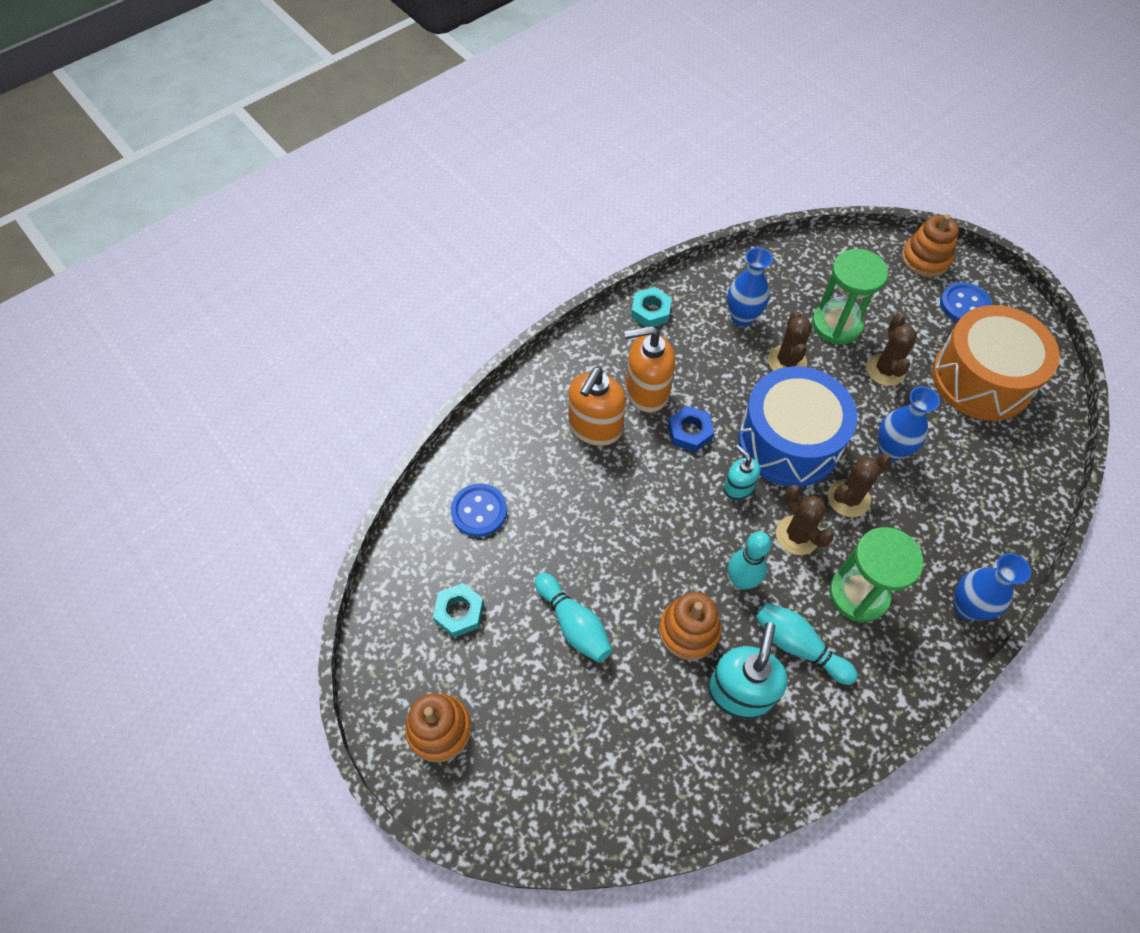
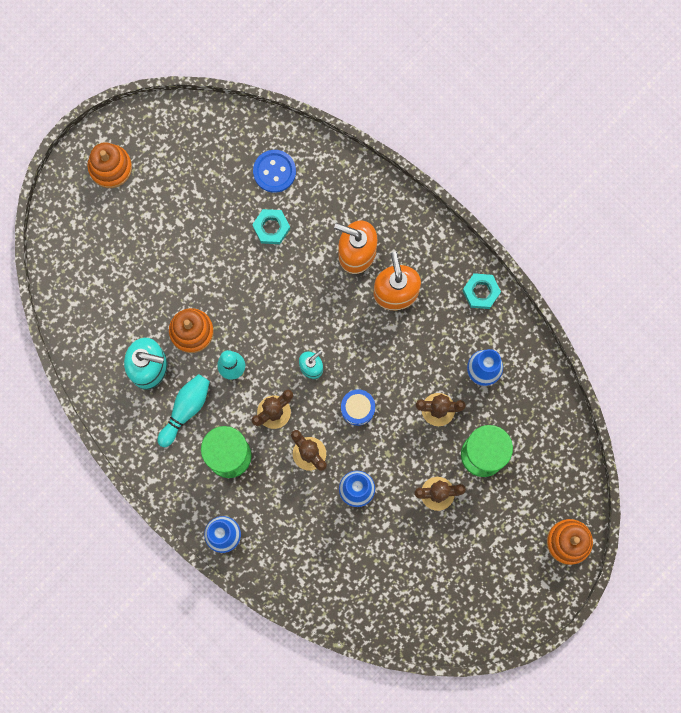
camera: 85 degrees right, 20 degrees up
turquoise nut [433,583,484,637] -> turquoise nut moved to [252,209,290,244]
turquoise bowling pin [535,573,612,663] -> none
blue nut [668,406,714,452] -> none
blue drum [738,366,857,487] -> blue drum [341,389,375,426], size x0.41
orange drum [932,305,1060,421] -> none
blue button [940,282,992,322] -> none

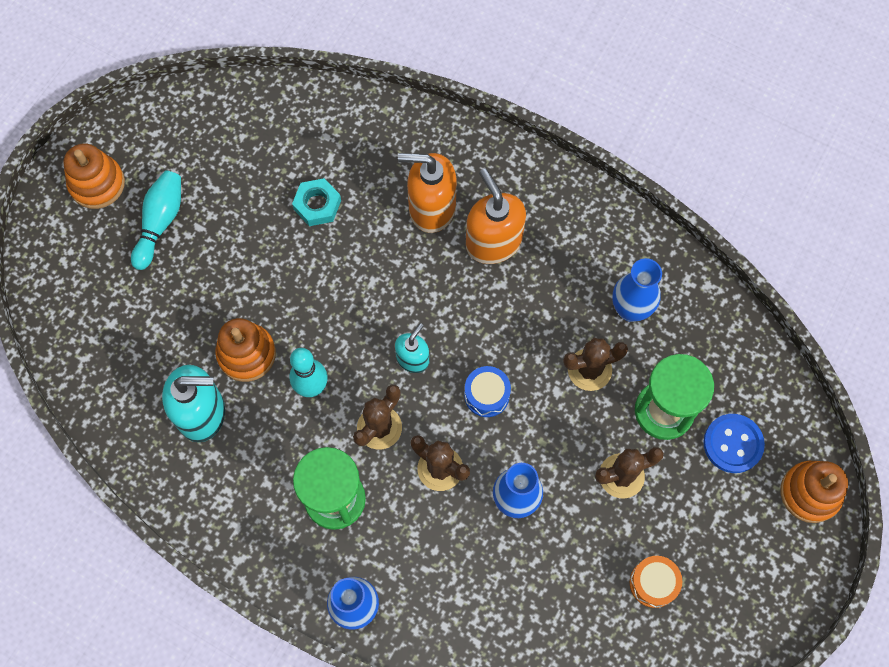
camera: 15 degrees left, 10 degrees down
turquoise bowling pin [158,374,210,447] -> turquoise bowling pin moved to [131,170,181,270]
blue button [253,150,296,193] -> blue button moved to [703,414,765,473]
turquoise nut [462,273,501,309] -> none
none -> orange drum [630,556,682,608]

